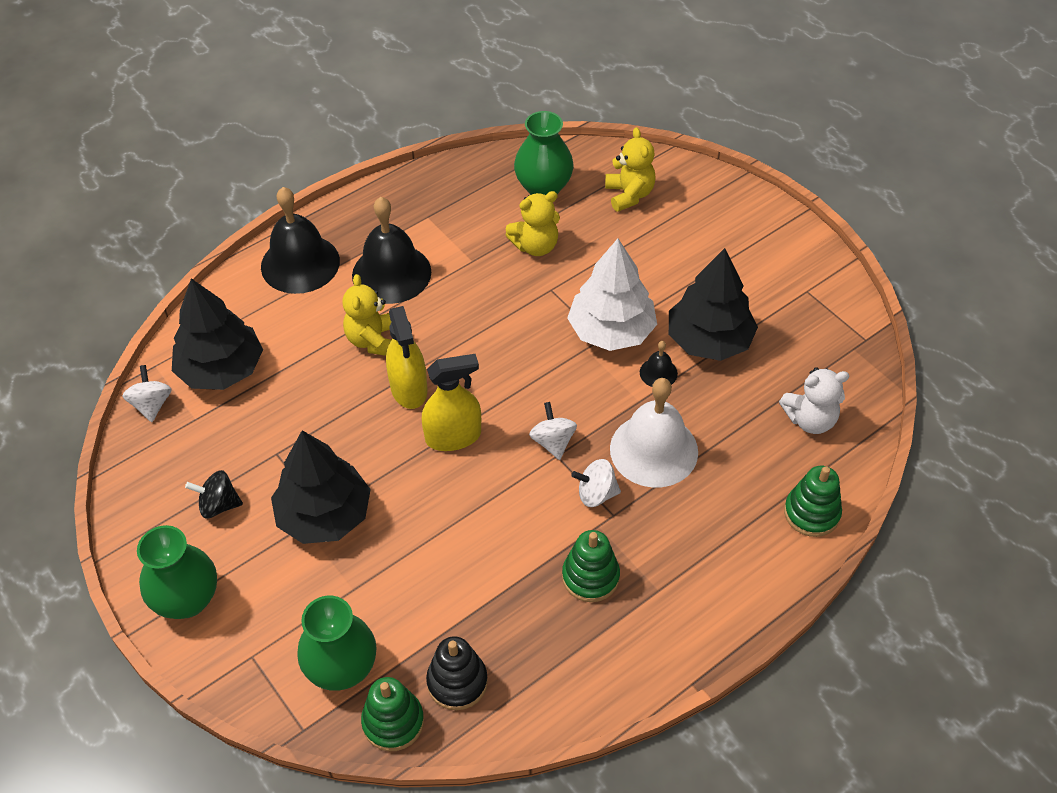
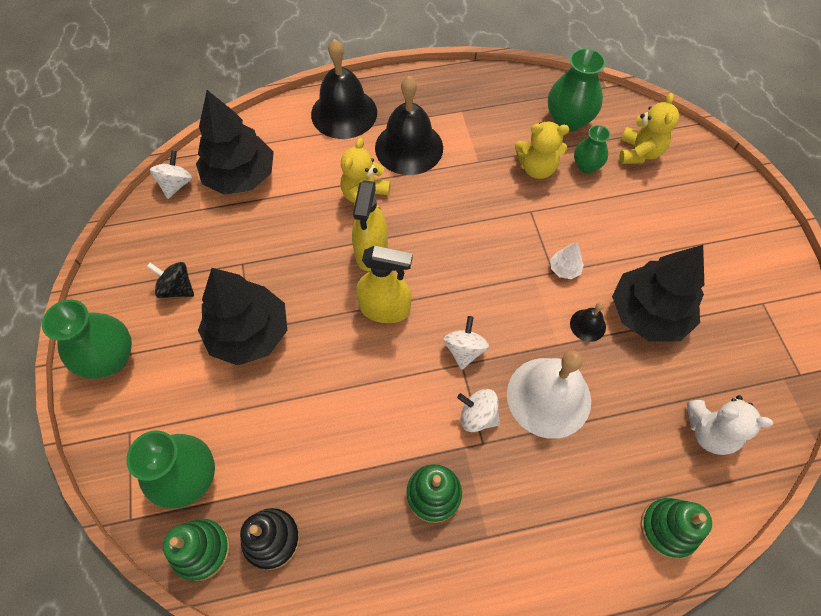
camera: 25 degrees right, 10 degrees up
white tree [567,239,657,351] -> white tree [550,242,584,279], size x0.41
none -> green vase [574,125,610,173]

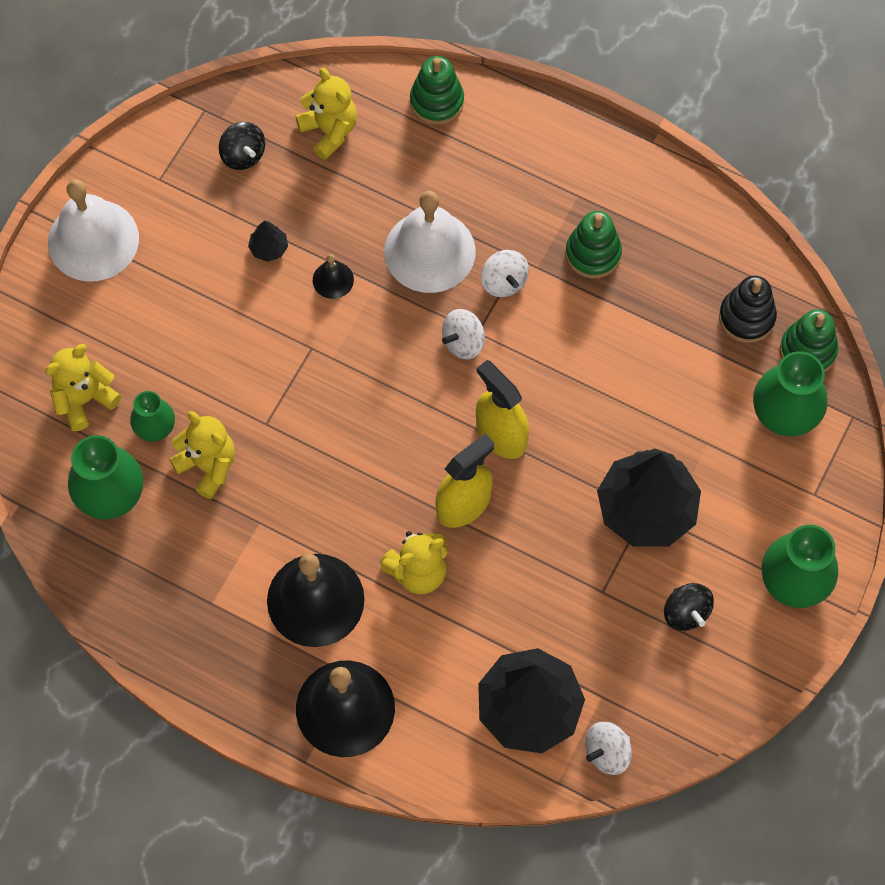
camera: 140 degrees left, 5 degrees up
white tree [550,242,584,279] -> none
black tree [612,245,704,342] -> black tree [248,220,288,262], size x0.41
white teddy bear [687,395,773,455] -> yellow teddy bear [295,68,357,160]
none -> white bell [48,179,139,282]
none -> black spinning top [219,122,265,170]

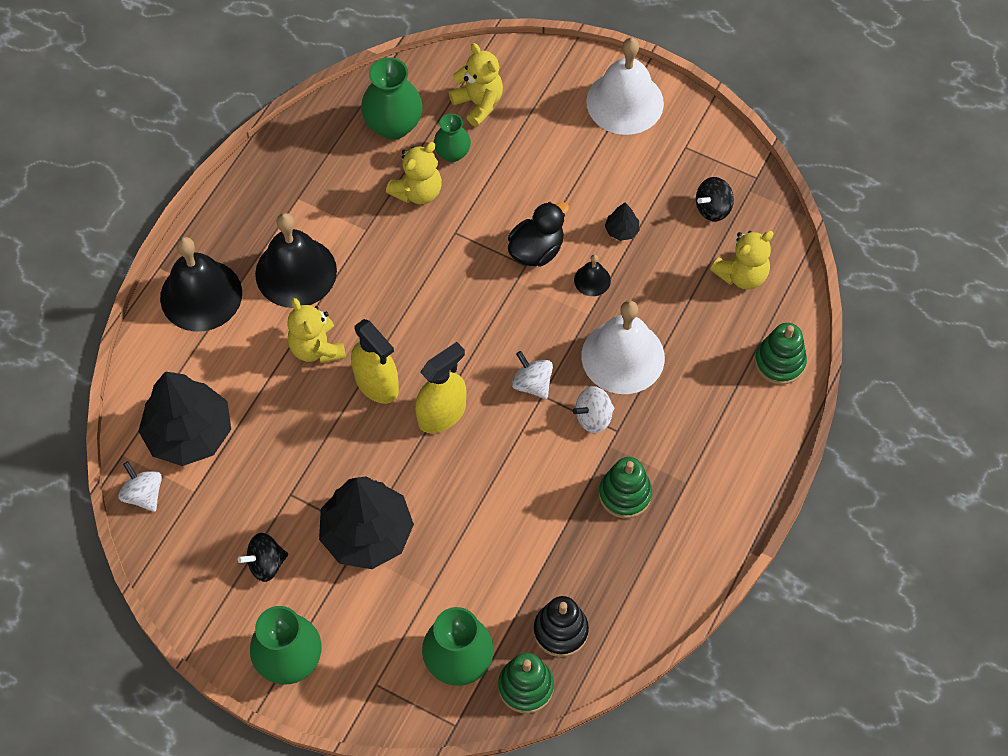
camera: 90 degrees right, 5 degrees down
none -> black duck [508,202,569,267]

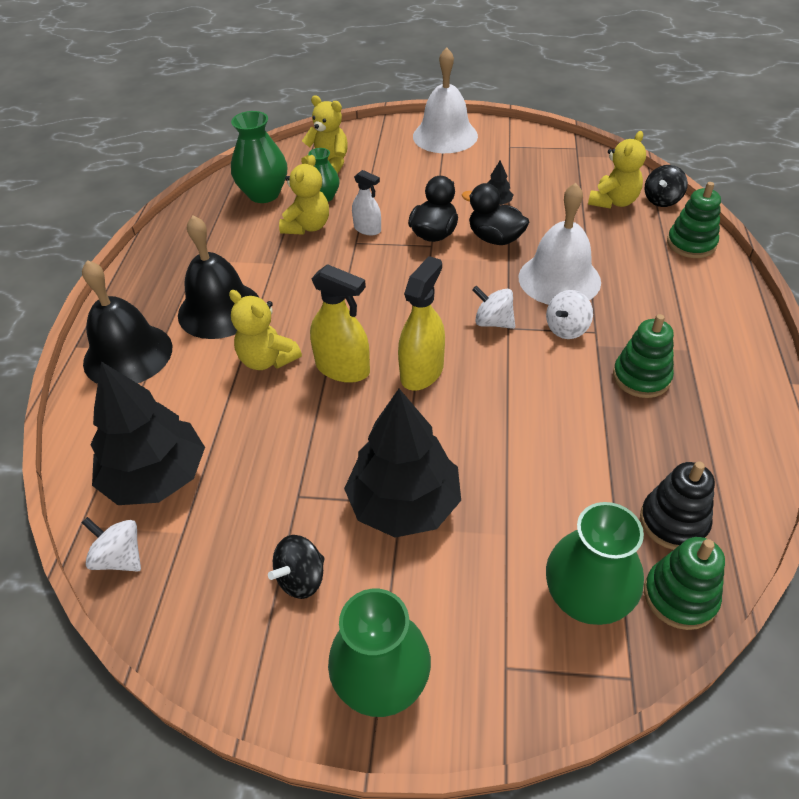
camera: 20 degrees left, 15 degrees down
black bell [574,255,611,296] -> black duck [461,183,529,245]
black spinning top [696,177,734,221] -> black spinning top moved to [645,165,688,207]
none -> white spray bottle [352,170,381,236]

